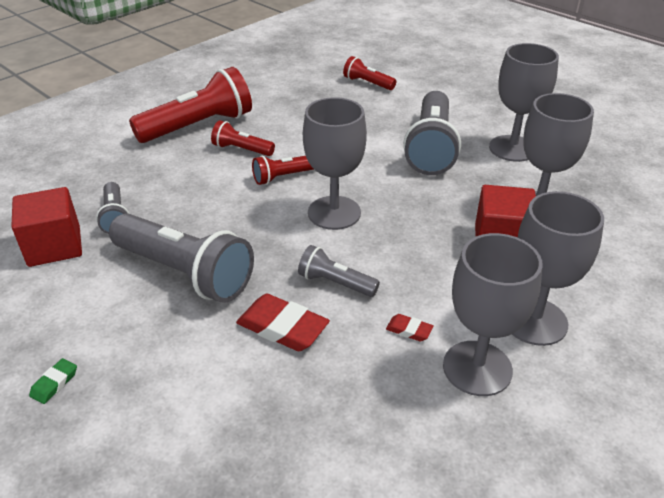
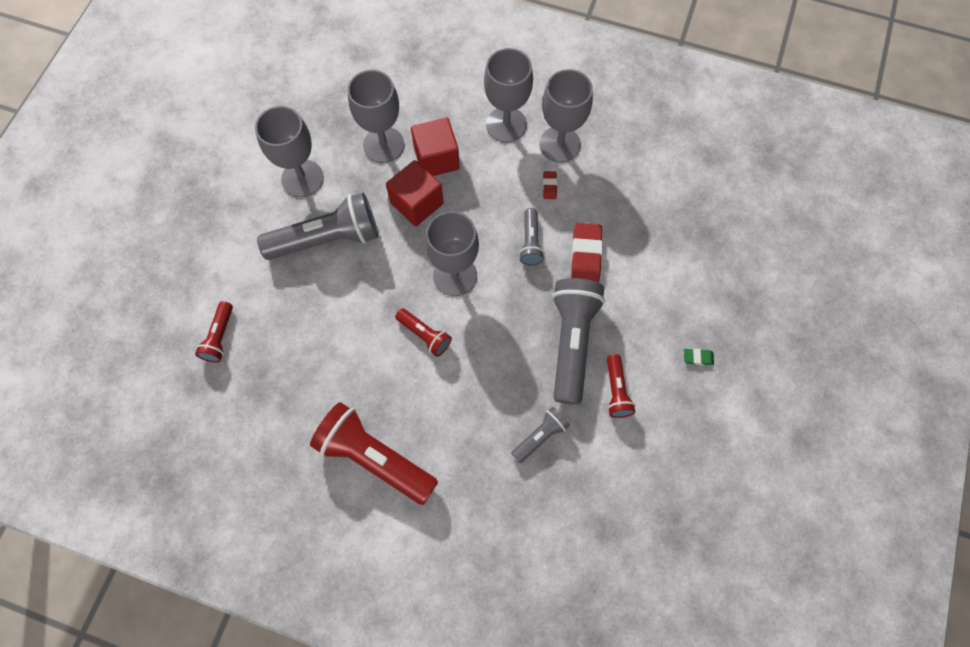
camera: 115 degrees left, 30 degrees up
red cube [12,187,82,267] -> red cube moved to [386,160,443,227]
red flashlight [211,120,275,156] -> red flashlight moved to [607,354,635,418]

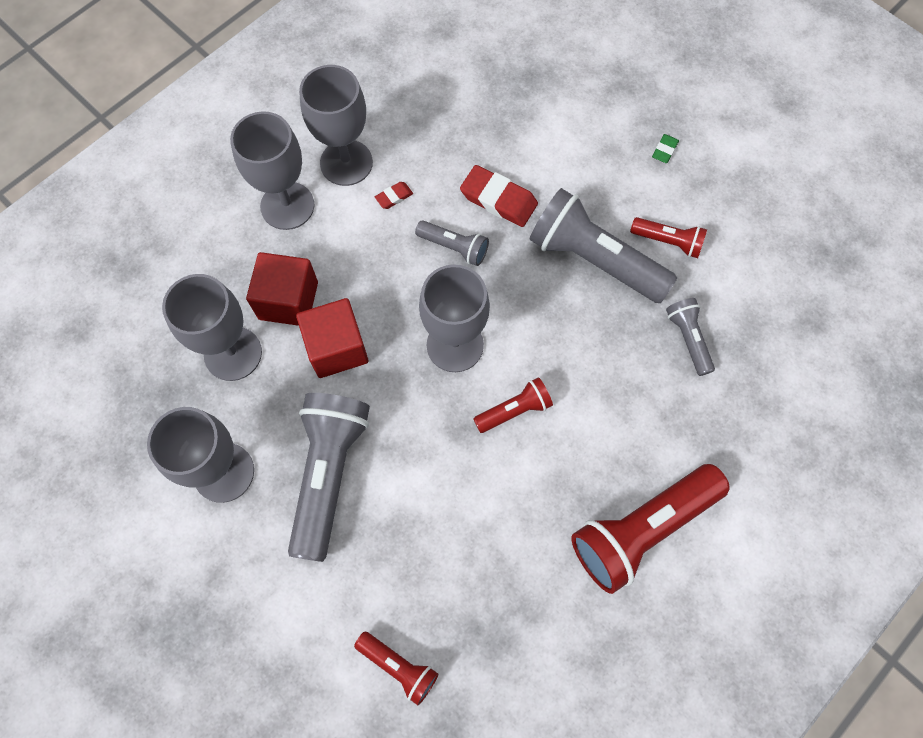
camera: 65 degrees left, 0 degrees up
red eraser [543,171,557,199] -> red eraser turned 60 degrees counterclockwise [375,182,413,209]

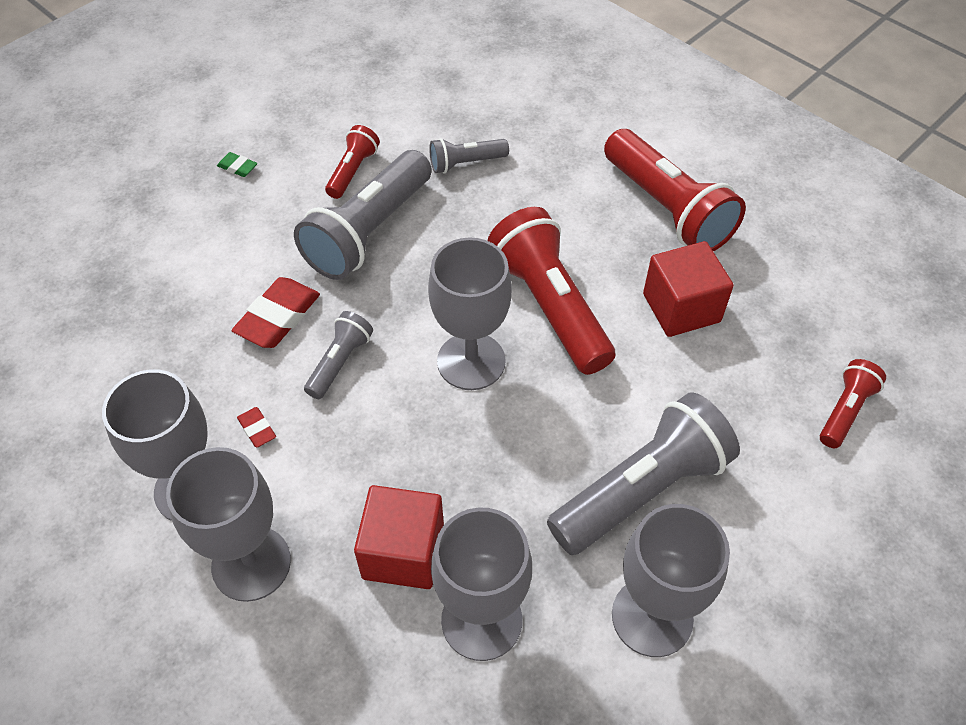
camera: 90 degrees left, 15 degrees down
grey flashlight [288,393,370,562] -> grey flashlight turned 135 degrees clockwise [547,392,740,555]
red cube [296,298,369,378] -> red cube moved to [643,241,734,337]
red flashlight [473,377,553,433] -> red flashlight [488,207,615,375], size x1.98

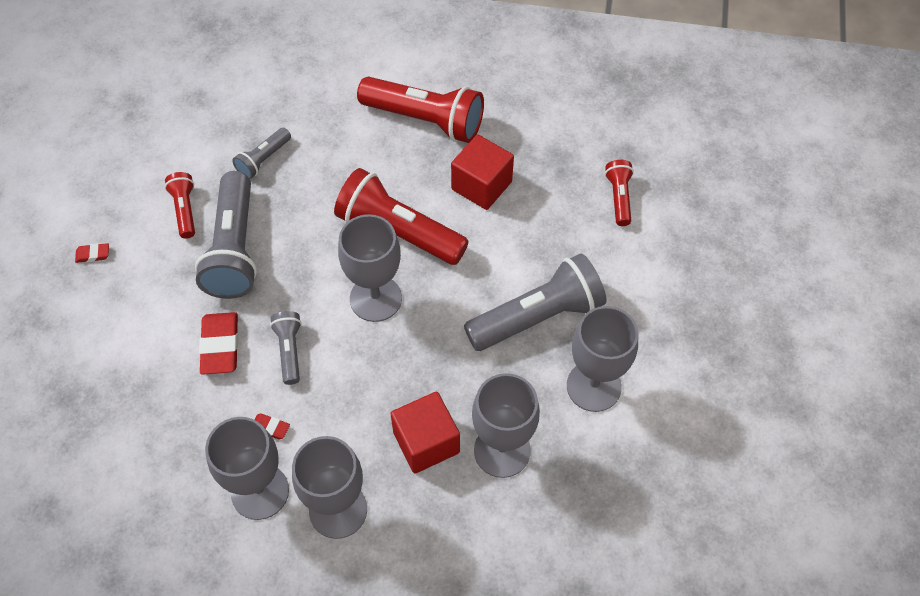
camera: 35 degrees left, 5 degrees up
green eraser [217,152,257,177] -> red eraser [75,243,109,263]
grey flashlight [547,392,740,555] -> grey flashlight turned 45 degrees clockwise [464,253,606,351]

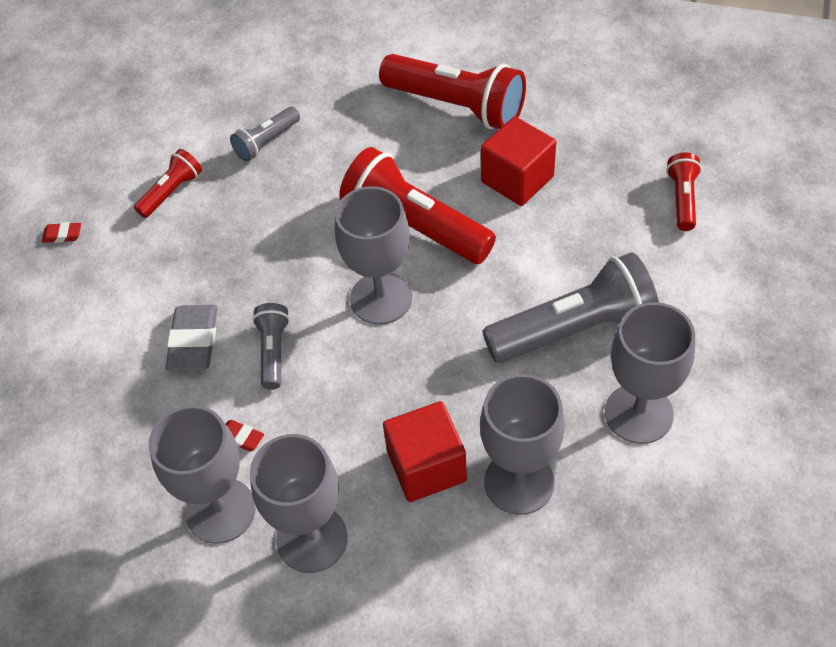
camera: 10 degrees right, 5 degrees down
red flashlight [165,172,195,239] -> red flashlight turned 45 degrees clockwise [134,149,202,218]
grey flashlight [195,171,257,299] -> none
red eraser [199,312,239,375] -> grey eraser [165,305,218,371]

